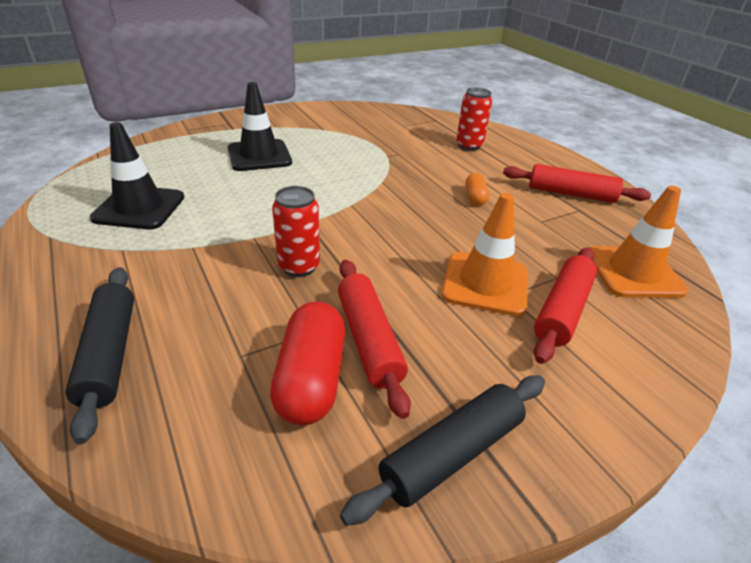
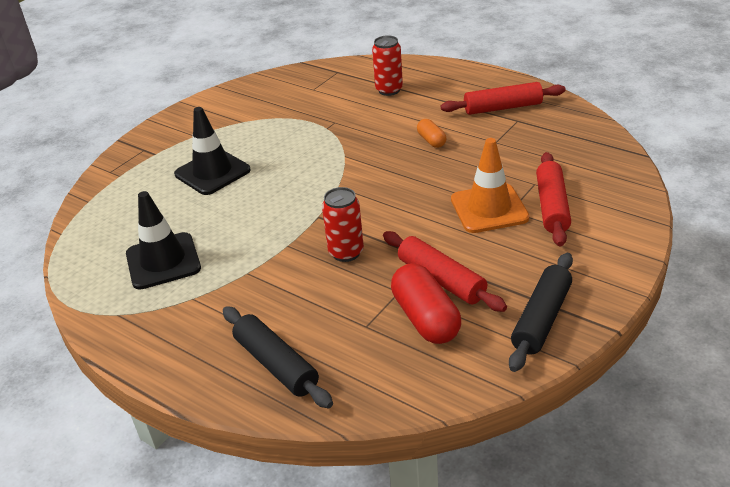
camera: 20 degrees left, 0 degrees up
orange traffic cone [590,186,689,298] -> none

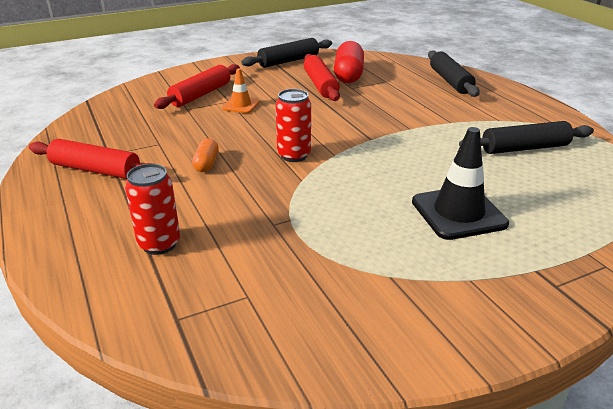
camera: 155 degrees left, 5 degrees down
black traffic cone [126,191,201,290] -> black rolling pin [459,121,594,154]
red can [322,187,364,262] -> red can moved to [276,89,311,162]
orange traffic cone [451,138,530,233] -> orange traffic cone [222,68,260,113], size x0.56

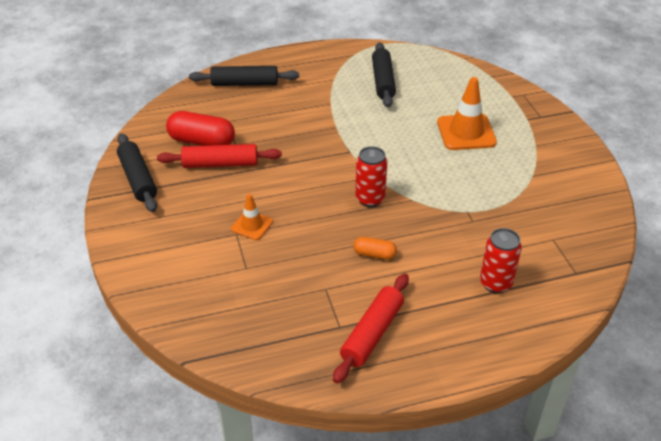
camera: 80 degrees left, 10 degrees up
red rolling pin [154,64,240,109] -> none
black traffic cone [412,127,509,240] -> orange traffic cone [437,77,497,150]

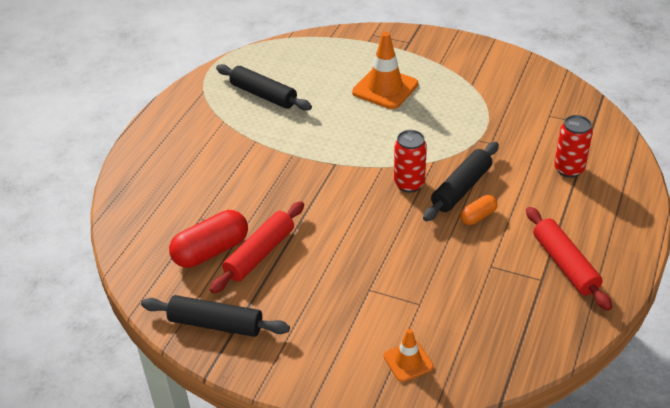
camera: 50 degrees left, 0 degrees up
black rolling pin [189,66,299,86] -> black rolling pin moved to [423,142,499,221]
orange traffic cone [231,194,273,240] -> orange traffic cone moved to [384,329,434,382]

